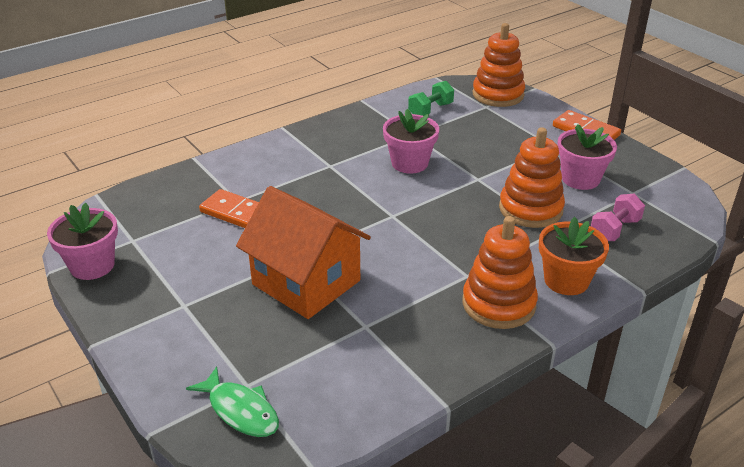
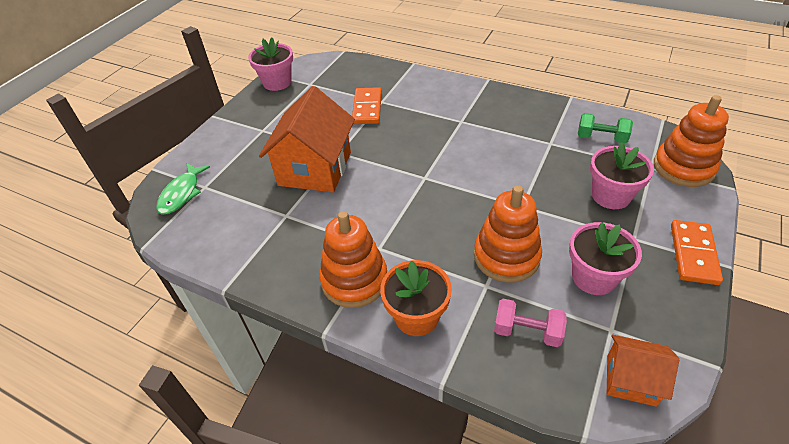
camera: 65 degrees right, 10 degrees up
pink flower pot [383,109,439,173] -> pink flower pot moved to [590,142,654,209]
none -> orange house [607,335,679,407]

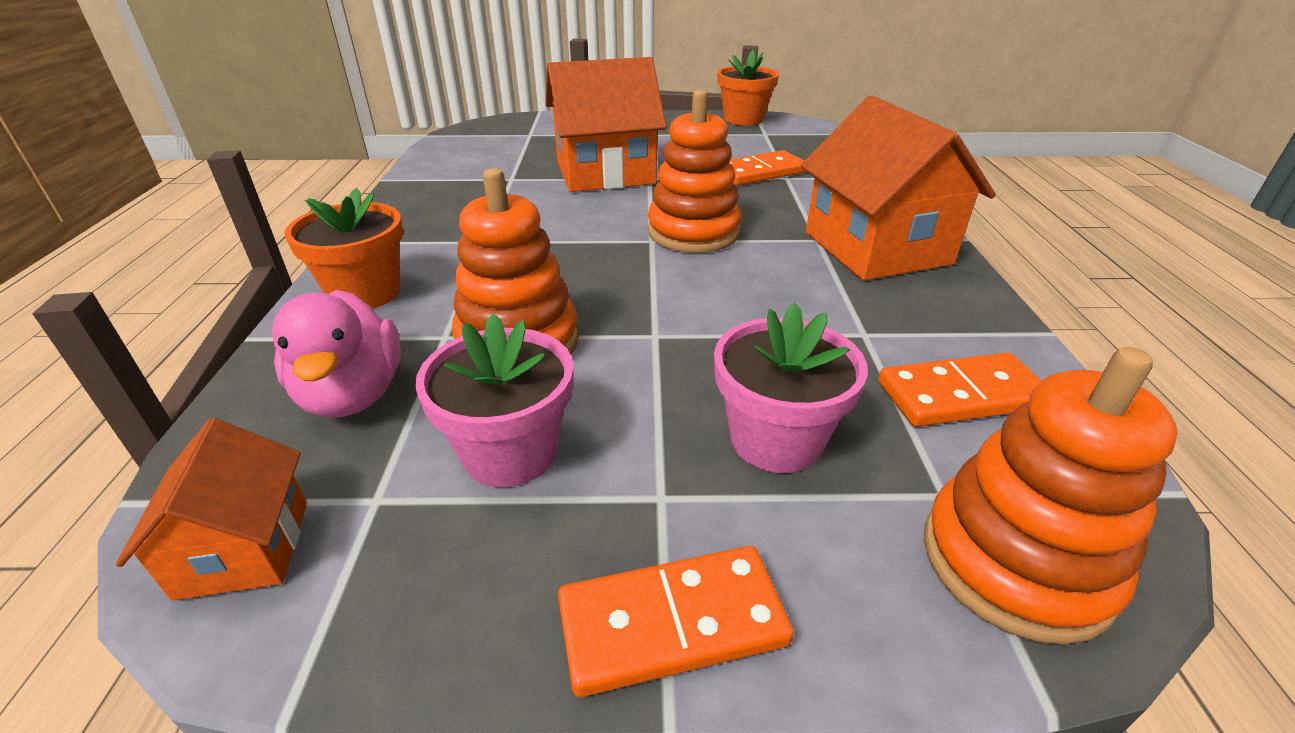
camera: 60 degrees right, 10 degrees down
green fish [156,163,210,215] -> none
pink flower pot [248,38,293,91] -> orange flower pot [717,50,779,126]
orange stacking toy [319,211,387,308] -> orange stacking toy moved to [648,90,742,253]
pink dumbbell [494,299,567,347] -> pink duck [272,290,401,418]
green dumbbell [578,113,633,143] -> orange domino [878,352,1042,427]
none -> orange house [801,96,996,281]

